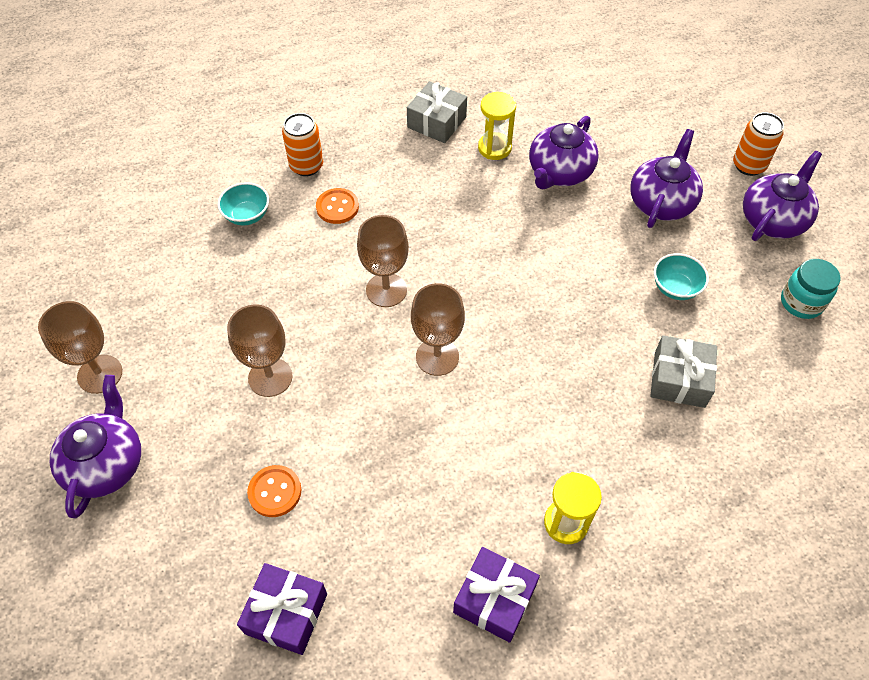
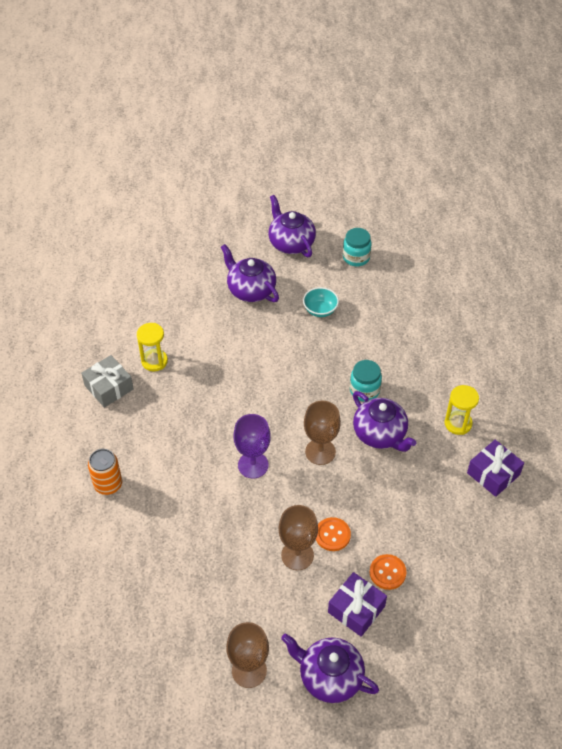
camera: 70 degrees left, 5 degrees down
turquoise bowl [218,182,269,226] -> none
purple gift [237,563,327,655] -> purple gift moved to [328,572,387,637]
orange button [316,188,359,224] -> orange button moved to [316,517,351,551]
brown goblet [357,215,409,307] -> purple goblet [234,414,271,478]
purple teapot [529,116,599,189] -> purple teapot moved to [353,391,416,452]
grey gift [650,335,717,408] -> none
orange can [733,112,784,176] -> none
none -> turquoise jar [350,360,382,402]

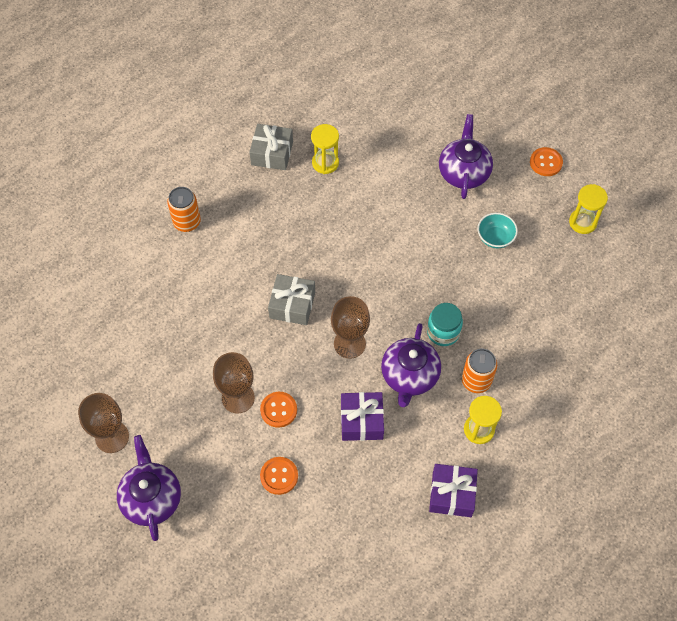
camera: 50 degrees right, 10 degrees up
purple goblet [234,414,271,478] -> grey gift [268,274,315,325]
purple teapot [268,195,316,257] -> orange button [530,147,563,176]
purple gift [328,572,387,637] -> purple gift moved to [341,392,384,441]
turquoise jar [343,228,372,266] -> yellow hourglass [569,184,608,234]
none -> orange can [462,349,497,393]

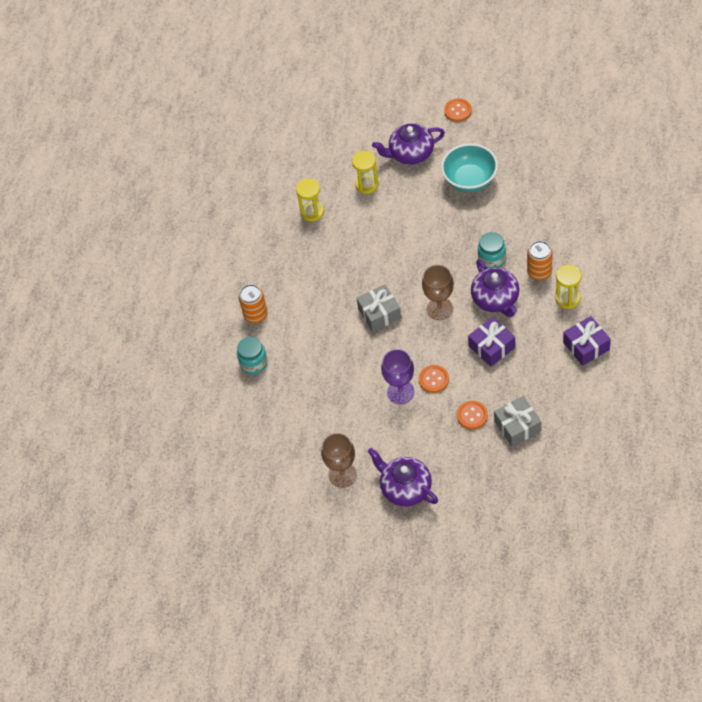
camera: 30 degrees left, 5 degrees down
brown goblet [213,352,255,414] -> purple goblet [381,349,415,404]
grey gift [249,124,293,170] -> grey gift moved to [494,396,541,447]
purple teapot [439,114,493,199] -> purple teapot turned 75 degrees counterclockwise [372,123,445,165]
turquoise bowl [477,213,518,248] -> turquoise bowl [441,143,498,192], size x1.70
yellow hourglass [569,184,608,234] -> yellow hourglass moved to [352,151,379,194]
none -> turquoise jar [237,337,267,374]

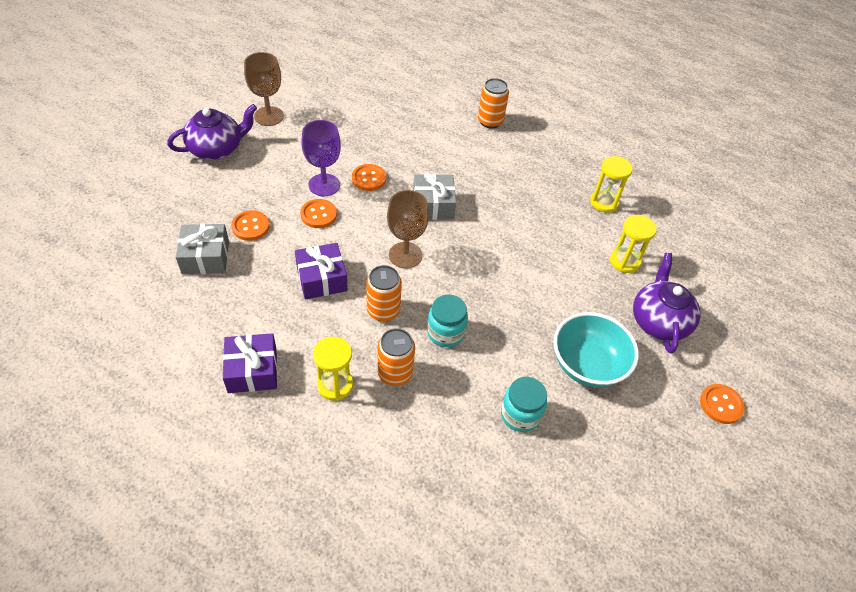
camera: 100 degrees right, 5 degrees down
turquoise jar [237,337,267,374] -> turquoise jar moved to [501,377,547,432]
purple teapot [471,259,519,317] -> orange can [366,265,402,322]
none -> orange button [352,164,386,191]

